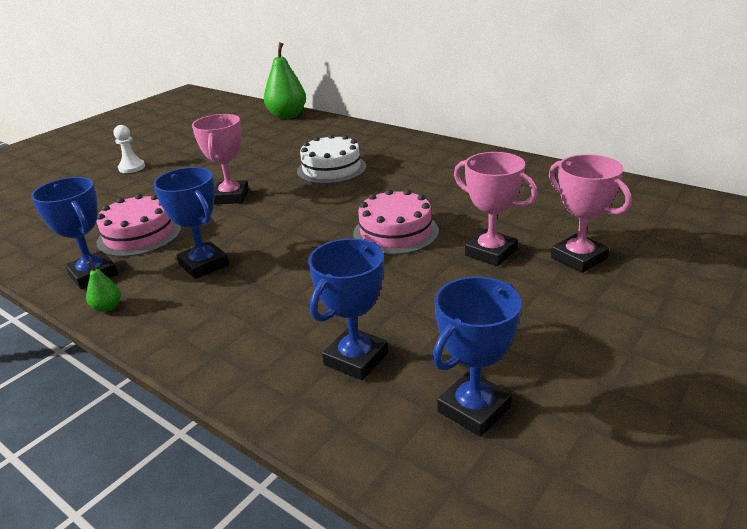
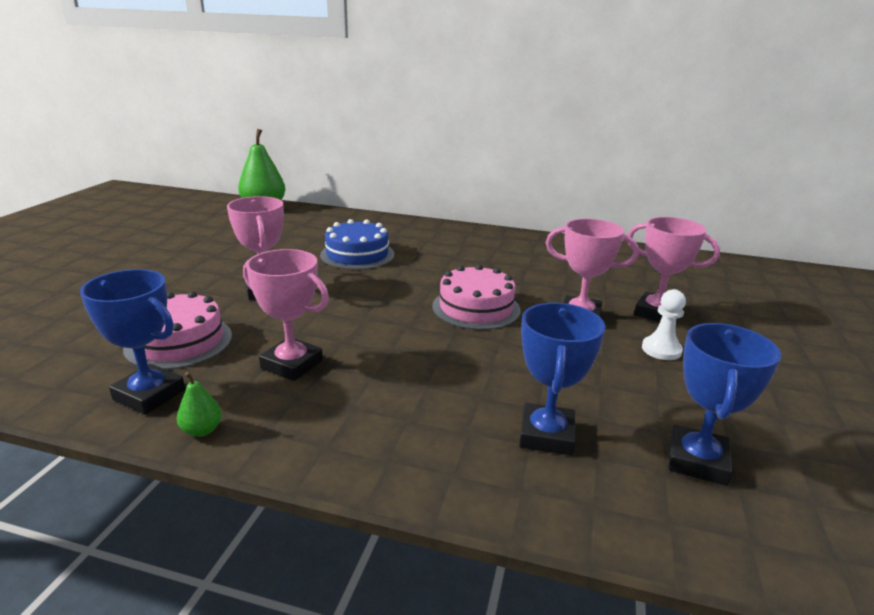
camera: 25 degrees left, 5 degrees down
white pawn [114,125,145,173] -> white pawn moved to [642,289,686,360]
blue trophy [153,167,229,279] -> pink trophy [243,249,329,381]
white cake [297,134,366,184] -> blue cake [320,219,394,270]

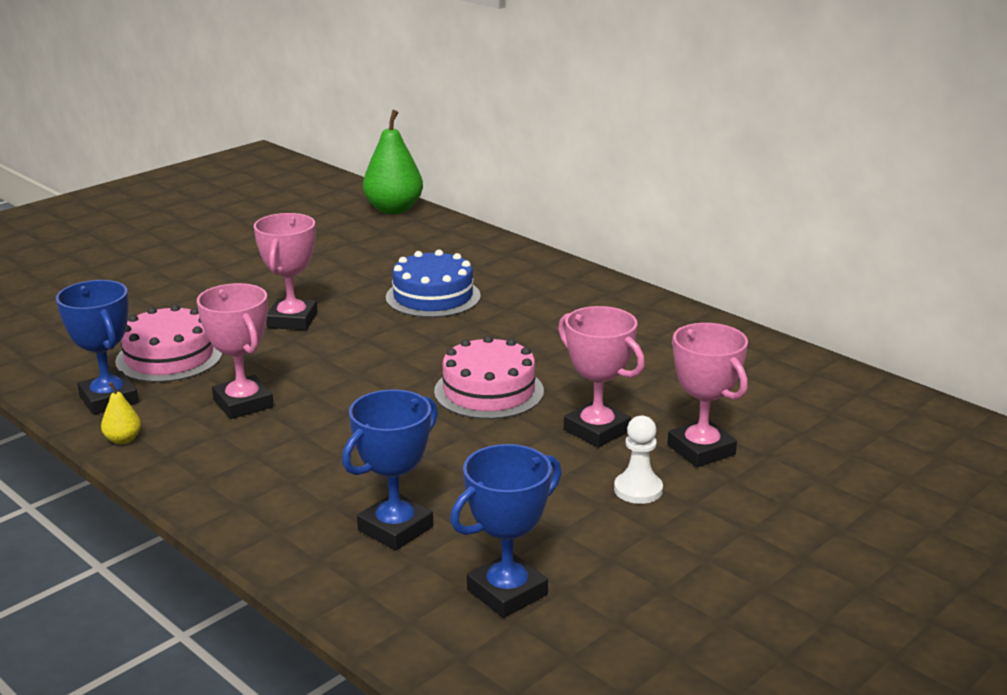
camera: 30 degrees right, 0 degrees up
green pear [177,372,222,437] -> yellow pear [101,382,141,444]

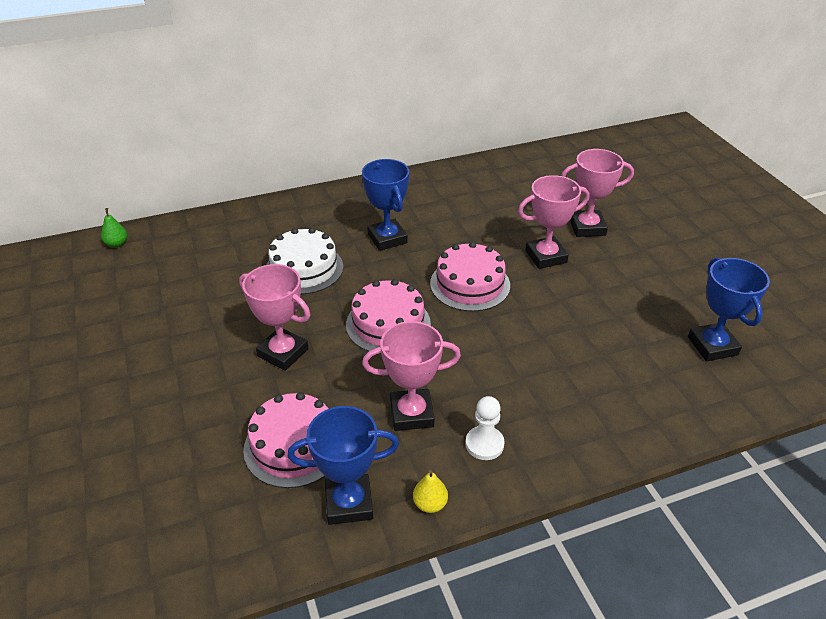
camera: 65 degrees left, 15 degrees up
blue trophy [342,389,438,550] -> blue trophy moved to [362,159,409,251]
green pear [363,110,423,214] -> green pear [101,208,127,248], size x0.45
blue cake [386,250,481,318] -> white cake [266,228,343,294]
white pawn [614,416,663,504] -> white pawn moved to [465,396,504,460]
none -> pink cake [346,279,431,354]

